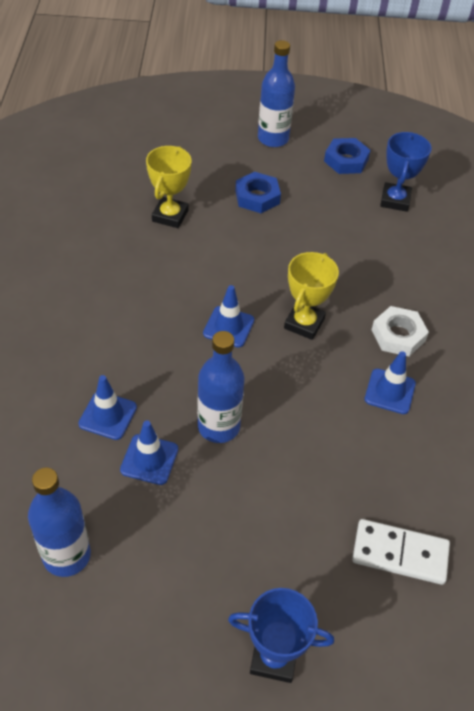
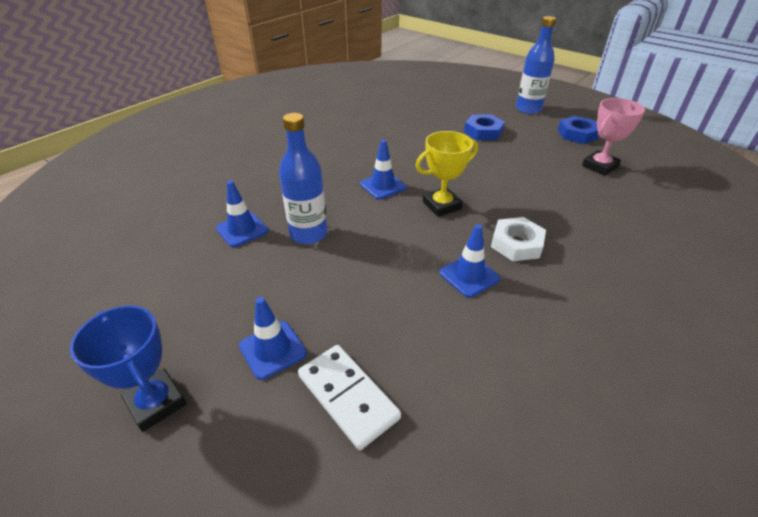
camera: 40 degrees right, 10 degrees down
blue bottle [28,467,91,577] -> none
blue traffic cone [78,375,137,440] -> blue traffic cone moved to [239,297,307,380]
yellow trophy [146,146,192,228] -> none
blue trophy [380,132,431,212] -> pink trophy [582,98,645,176]

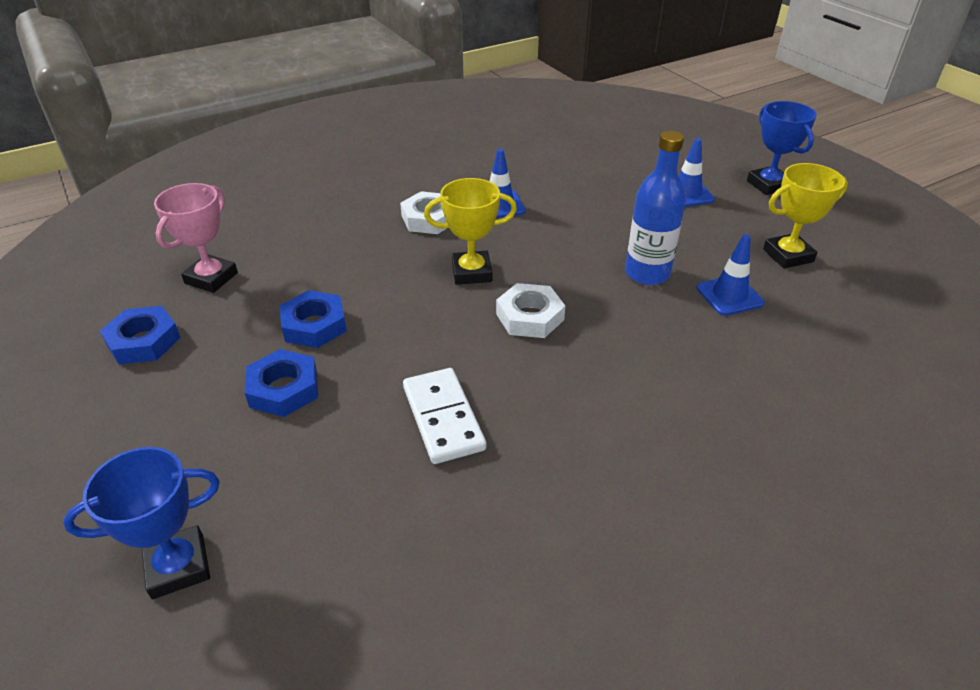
camera: 160 degrees left, 0 degrees up
white domino [298,345,401,450] -> white domino moved to [403,368,486,464]
blue traffic cone [360,139,407,200] -> white nut [496,283,565,338]
blue bottle [516,16,556,114] -> none
pink trophy [582,98,645,176] -> pink trophy turned 45 degrees counterclockwise [154,183,238,293]
none -> blue trophy [63,447,220,599]
none -> blue nut [279,290,347,348]
none -> yellow trophy [763,163,848,269]

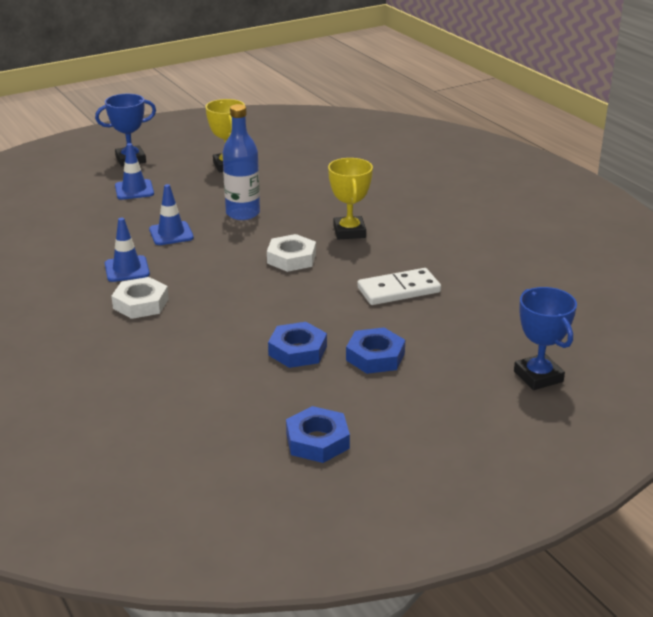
camera: 90 degrees left, 10 degrees down
pink trophy [154,183,238,293] -> none
yellow trophy [424,178,517,285] -> yellow trophy moved to [328,158,373,239]
blue traffic cone [696,234,765,316] -> blue traffic cone moved to [149,184,194,245]

